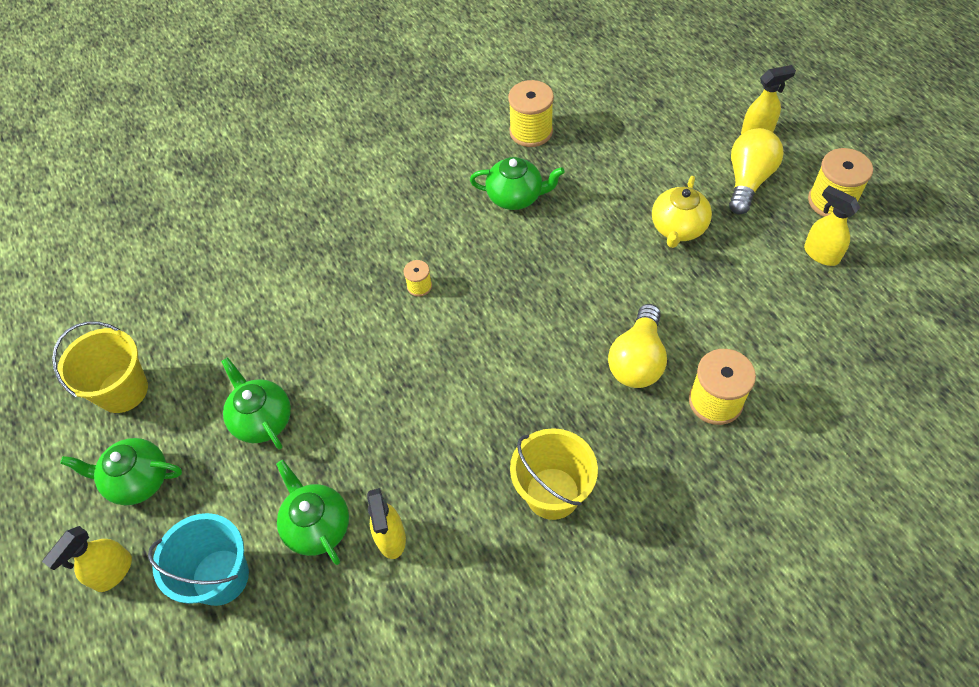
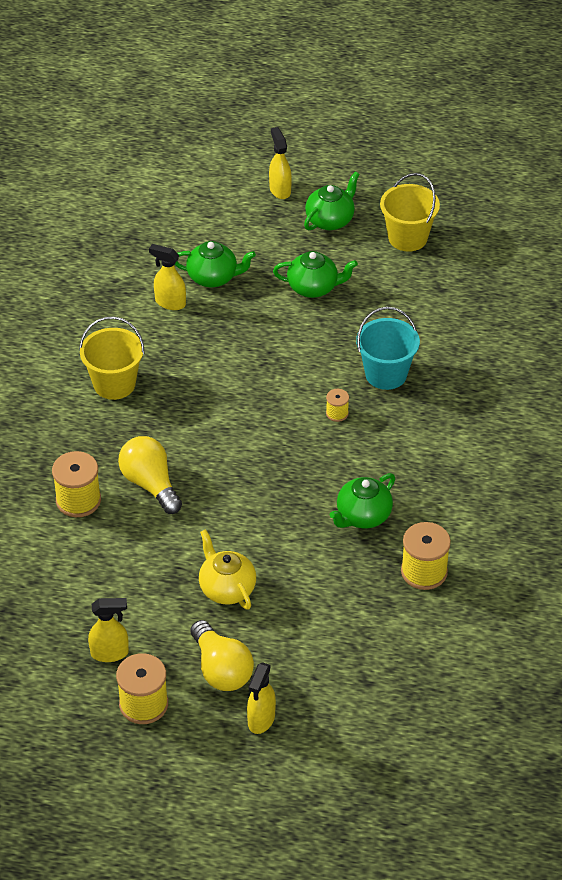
camera: 125 degrees right, 10 degrees down
turquoise bucket [148,513,249,606] -> turquoise bucket moved to [356,307,420,390]

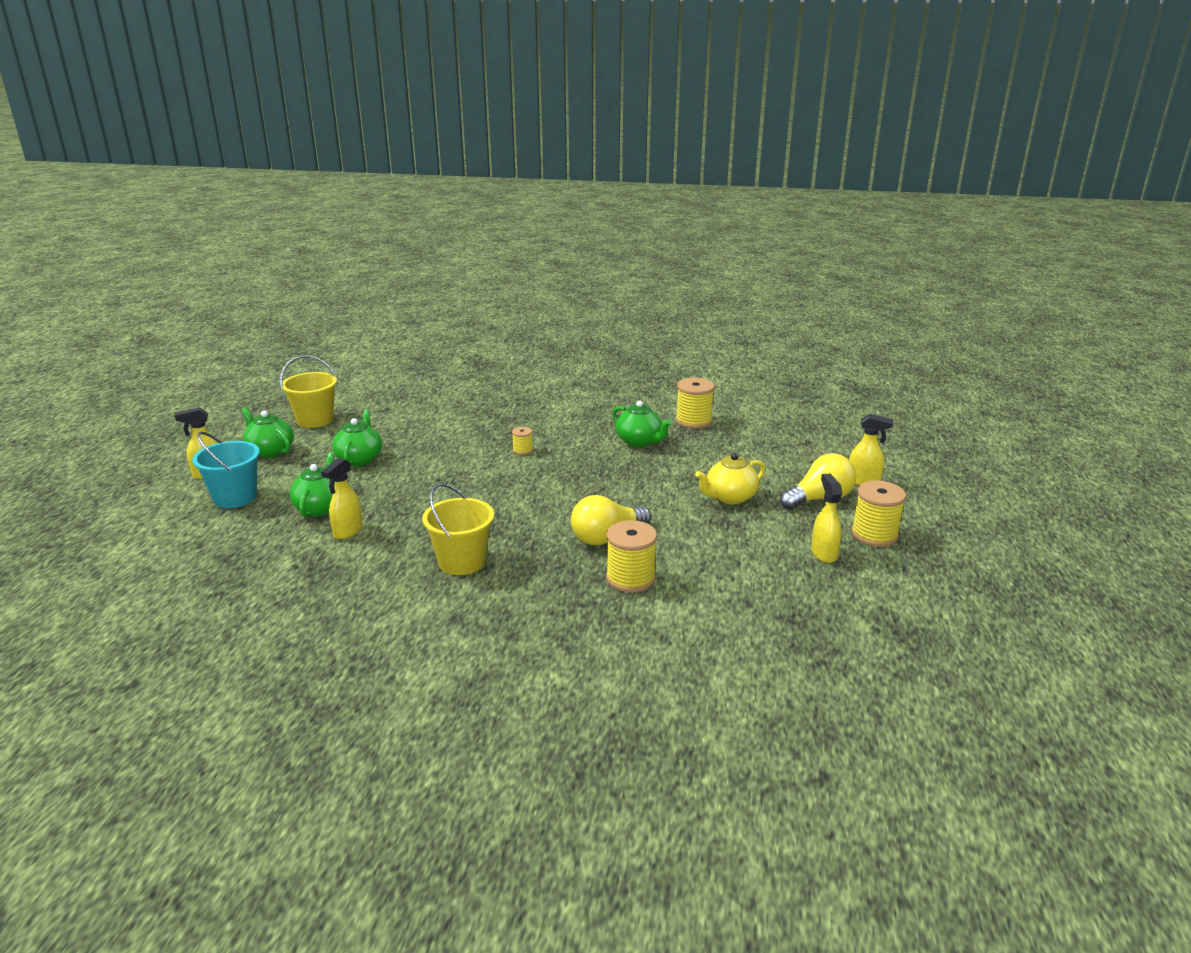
camera: 90 degrees left, 20 degrees down
turquoise bucket [356,307,420,390] -> turquoise bucket moved to [192,432,260,508]

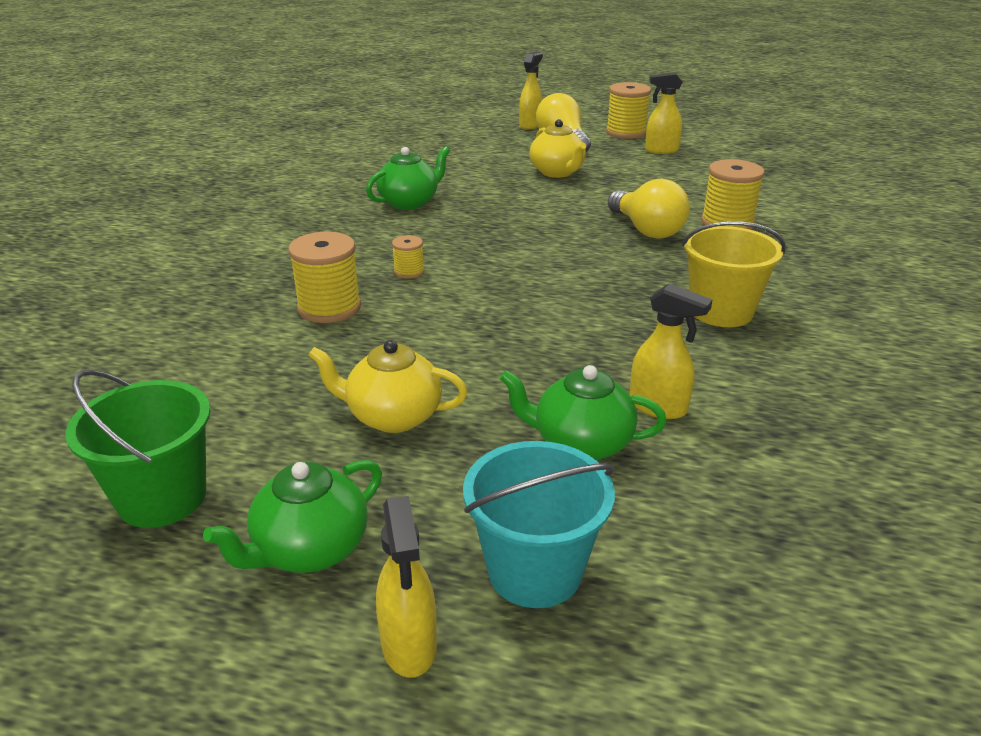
camera: 85 degrees left, 5 degrees up
yellow bucket [280,355,337,428] -> green bucket [65,369,210,528]
green teapot [332,409,382,466] -> yellow teapot [308,340,468,433]
yellow spool [676,378,715,429] -> yellow spool moved to [288,232,361,323]

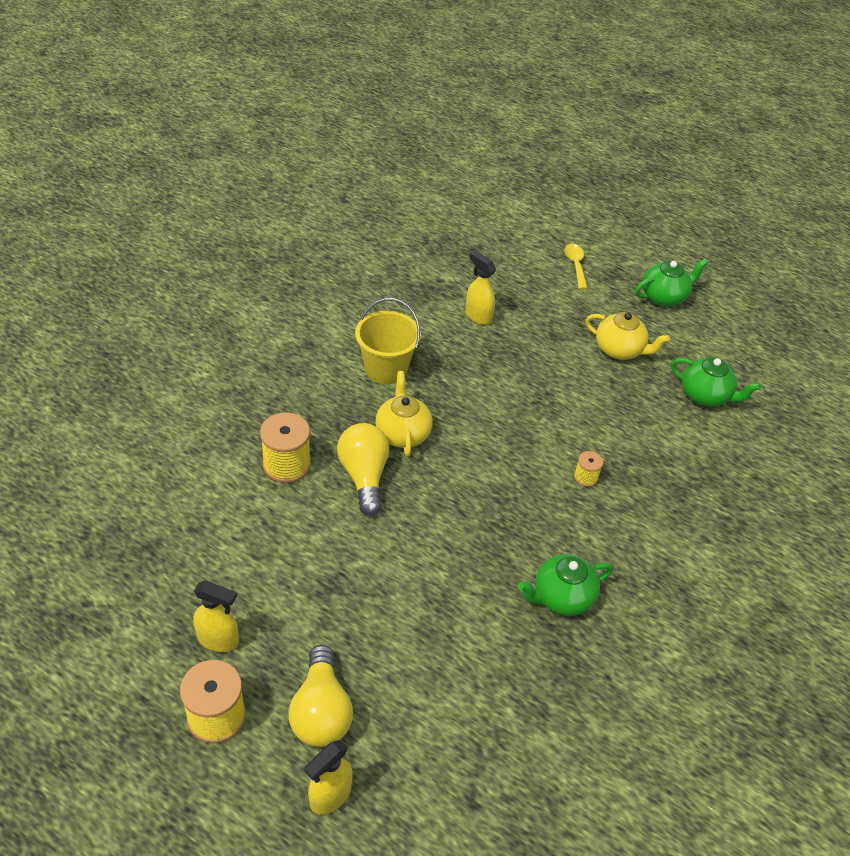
camera: 165 degrees left, 15 degrees up
green bucket [65,369,210,528] -> none
yellow spool [288,232,361,323] -> none
yellow spray bottle [376,496,437,678] -> none
turquoise bucket [463,441,615,608] -> yellow spoon [564,244,588,290]
green teapot [499,365,667,461] -> green teapot moved to [671,357,761,406]
yellow teapot [529,119,586,178] -> yellow teapot moved to [375,371,433,457]

